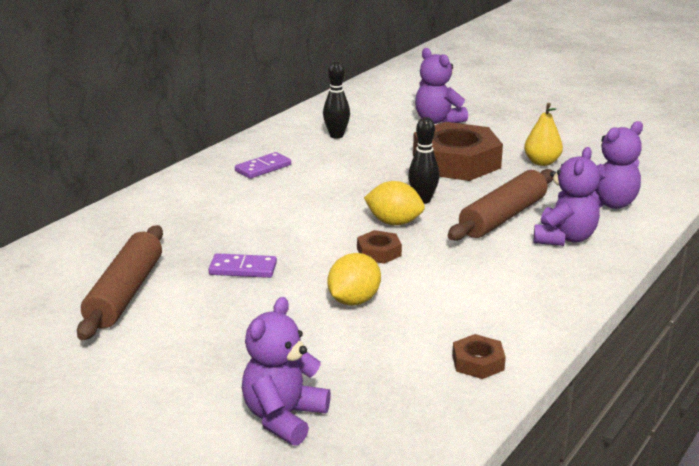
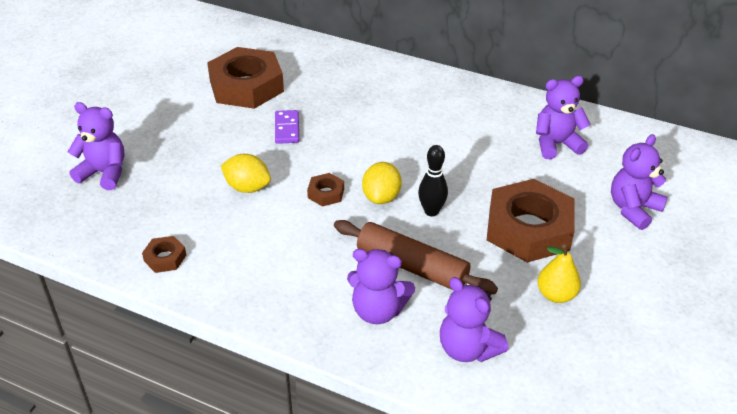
camera: 80 degrees right, 15 degrees up
brown rolling pin [77,225,163,340] -> brown nut [207,47,284,109]
purple domino [235,152,291,179] -> none
black bowling pin [323,61,350,139] -> purple teddy bear [536,76,591,159]

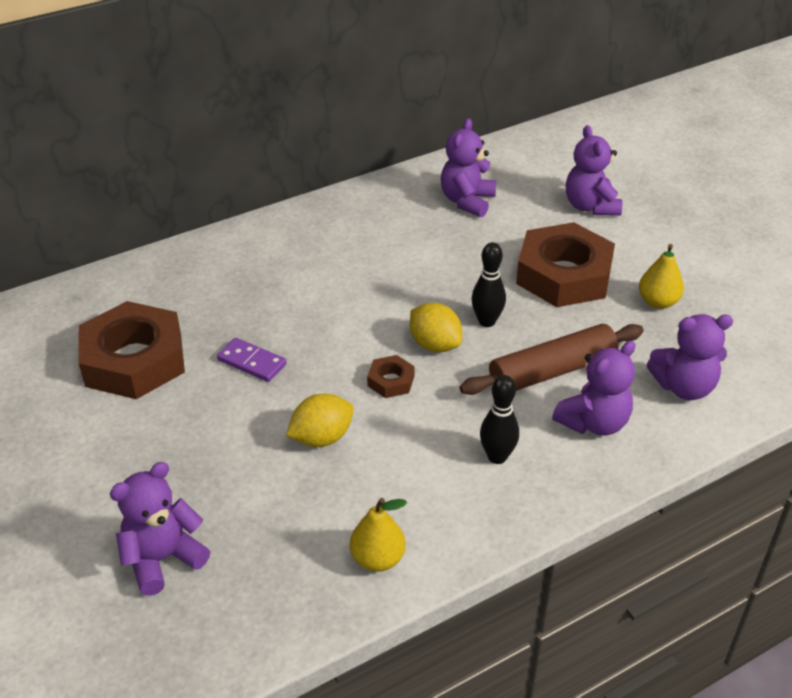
camera: 55 degrees left, 0 degrees up
brown nut [142,236,186,273] -> yellow pear [350,498,407,572]
none -> black bowling pin [480,375,519,464]

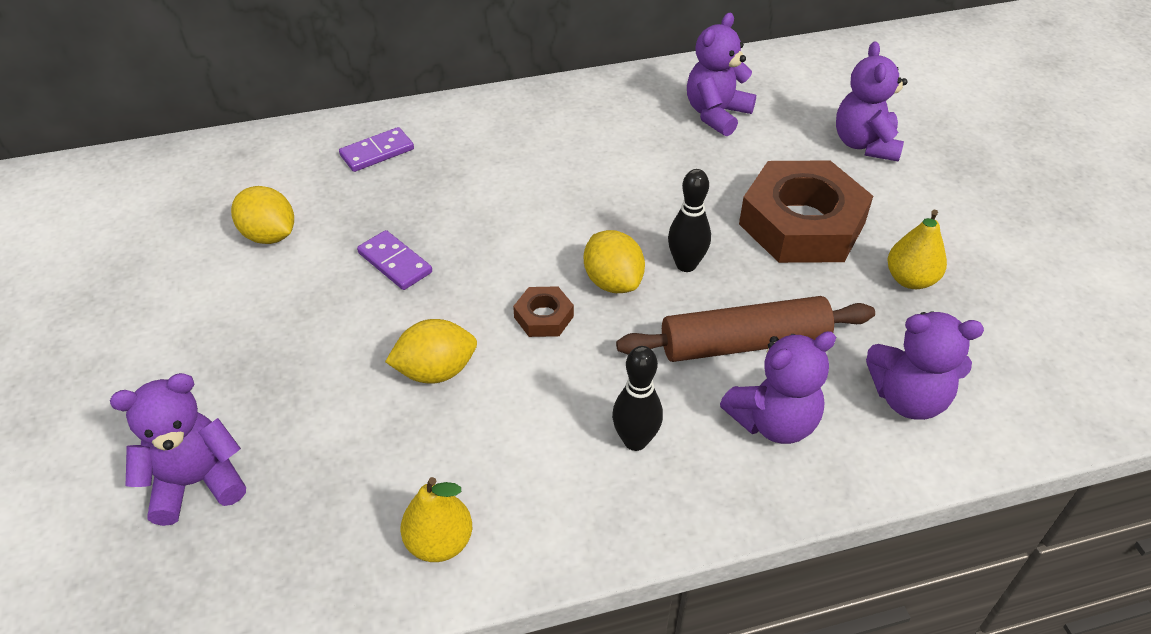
camera: 15 degrees right, 5 degrees up
brown nut [79,301,185,399] -> yellow lemon [231,186,294,244]
none -> purple domino [339,127,414,172]

